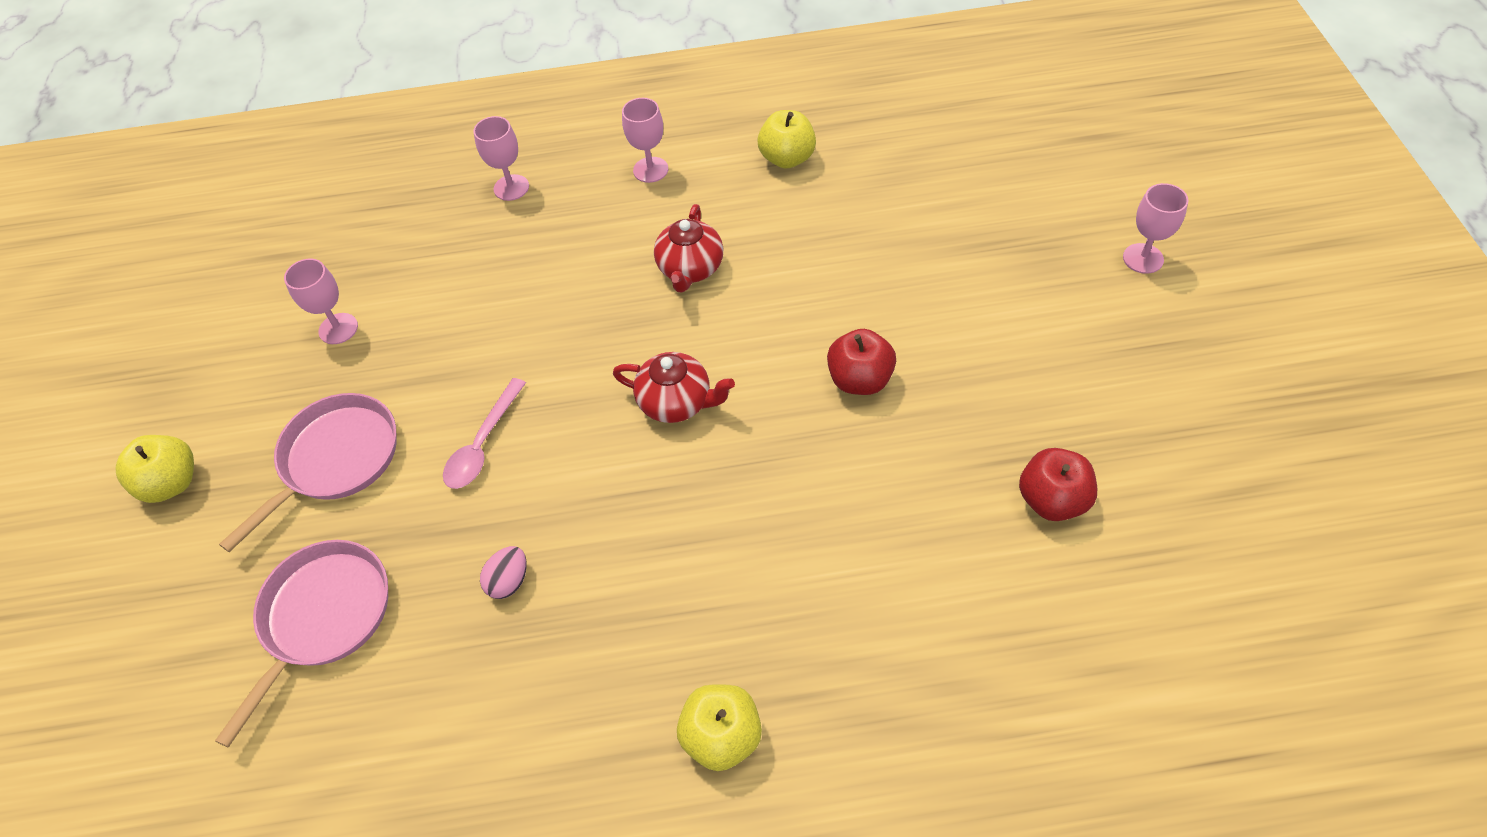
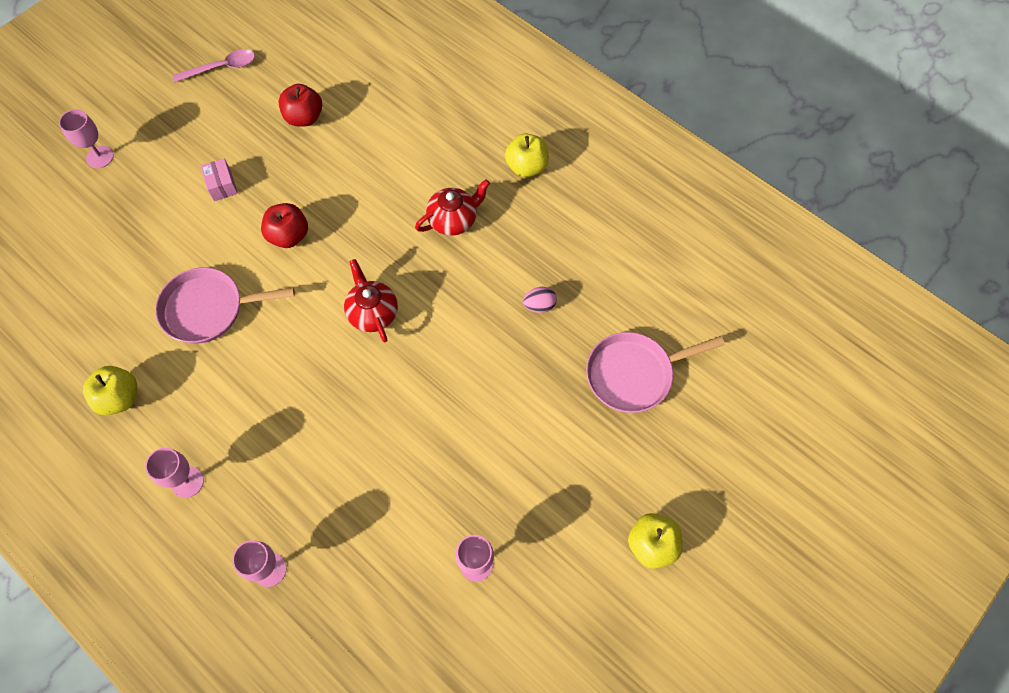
camera: 135 degrees left, 10 degrees up
pink pan [219,393,396,552] -> pink pan moved to [155,267,295,344]
pink spoon [443,378,526,489] -> pink spoon moved to [172,49,255,83]
red teapot [654,204,723,292] -> red teapot moved to [415,179,490,235]
none -> pink box [200,159,238,201]

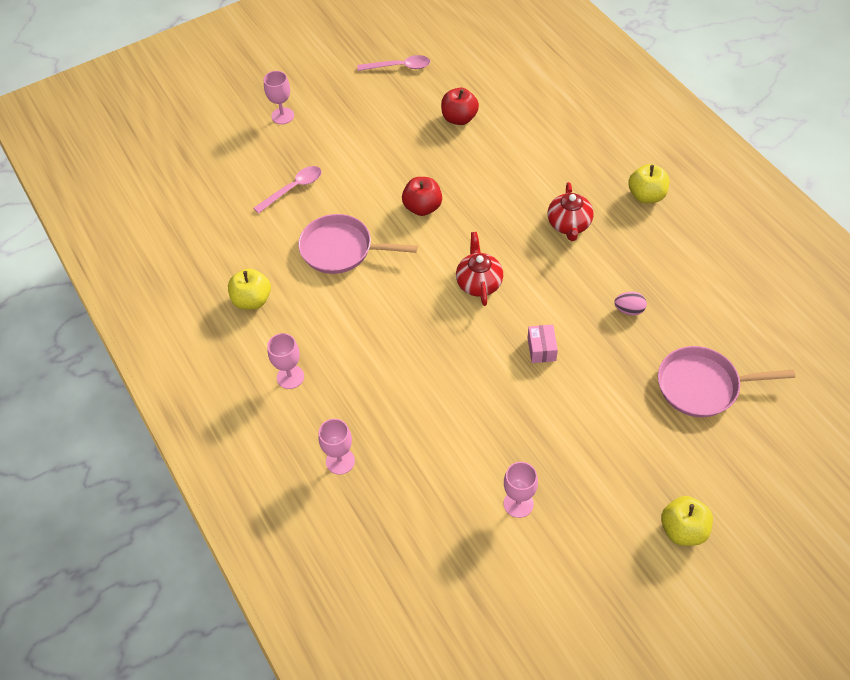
camera: 20 degrees right, 10 degrees down
pink box [200,159,238,201] -> pink box moved to [528,325,558,363]
red teapot [415,179,490,235] -> red teapot turned 105 degrees clockwise [547,182,593,241]
none -> pink spoon [253,166,322,214]

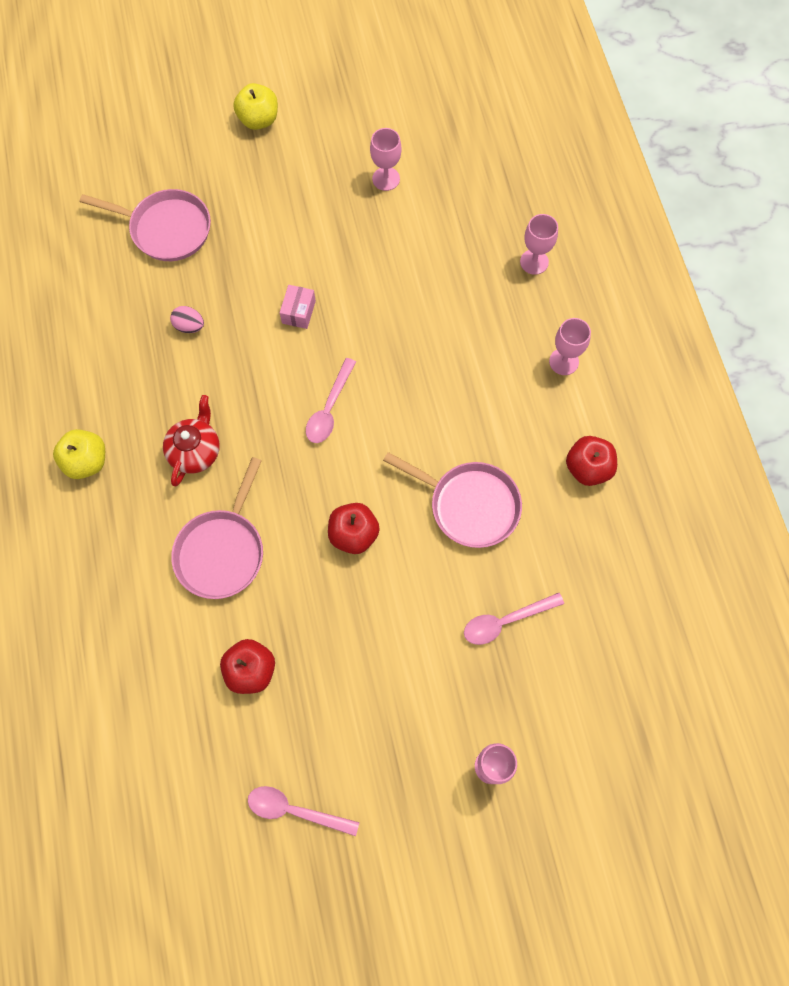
camera: 165 degrees left, 15 degrees up
yellow apple [228,268,271,310] -> red apple [566,436,617,486]
red teapot [456,232,503,306] -> pink spoon [306,358,356,443]
none -> pink pan [171,457,263,599]

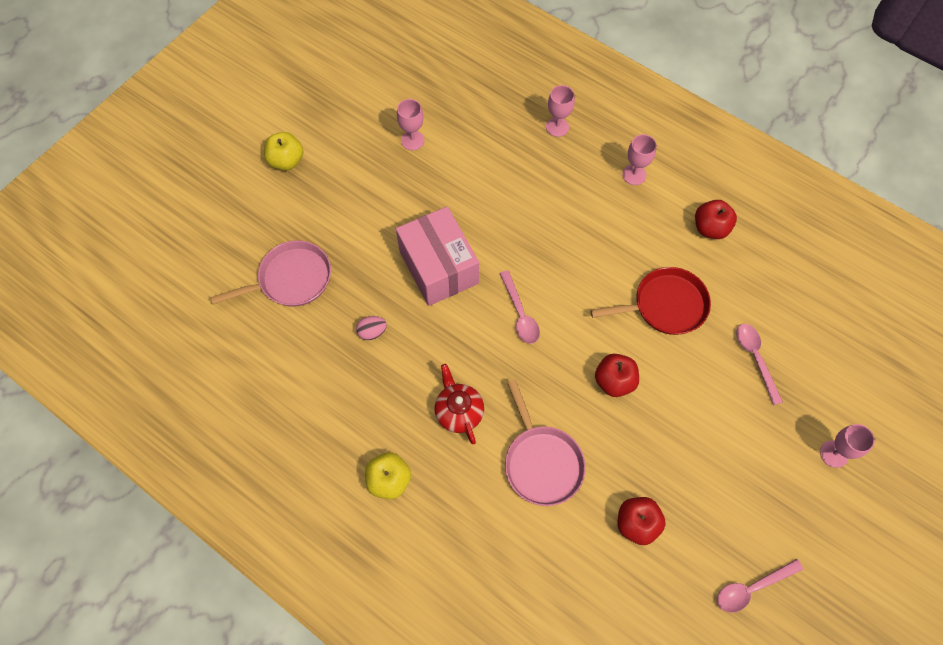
camera: 40 degrees left, 5 degrees down
pink box [280,285,316,329] -> pink box [396,206,479,306], size x2.45
pink pan [383,452,522,548] -> red pan [590,267,711,335]
pink spoon [464,593,564,645] -> pink spoon turned 135 degrees clockwise [736,324,783,405]

